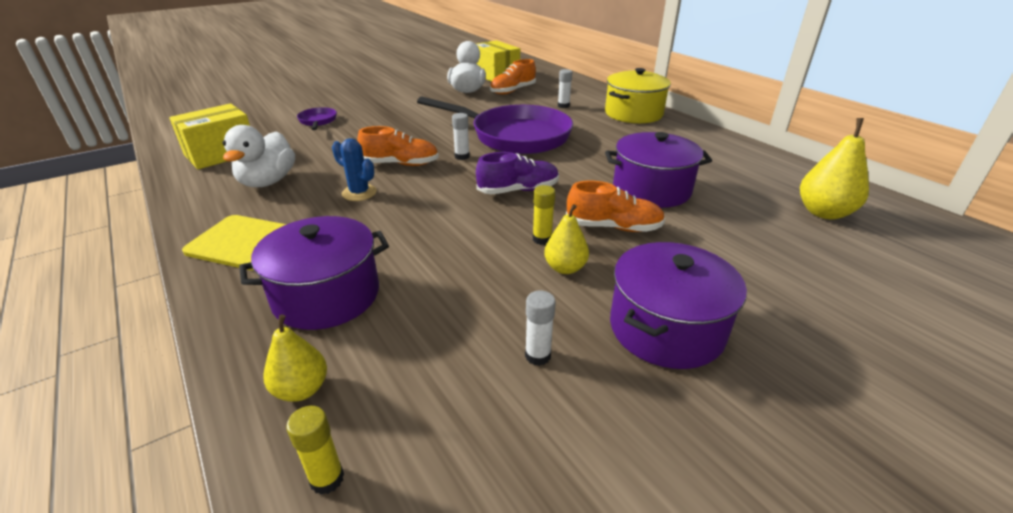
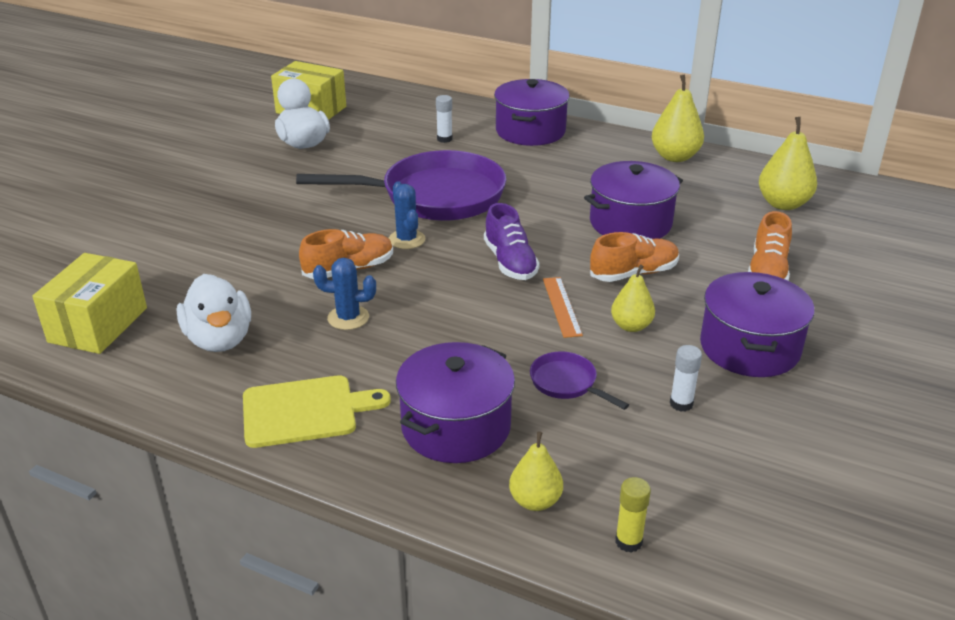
camera: 30 degrees left, 0 degrees up
purple pan [297,107,337,130] -> purple pan moved to [530,352,629,410]
white glue stick [452,113,470,160] -> blue cactus [389,182,426,249]
purple shoe [476,152,559,194] -> purple shoe turned 120 degrees clockwise [484,203,540,280]
orange shoe [490,59,536,94] -> orange shoe moved to [748,211,792,281]
yellow glue stick [533,185,555,245] -> none
yellow pot [605,68,671,123] -> purple pot [494,79,570,146]
none -> orange ruler [543,277,583,338]
none -> yellow pear [652,75,704,162]

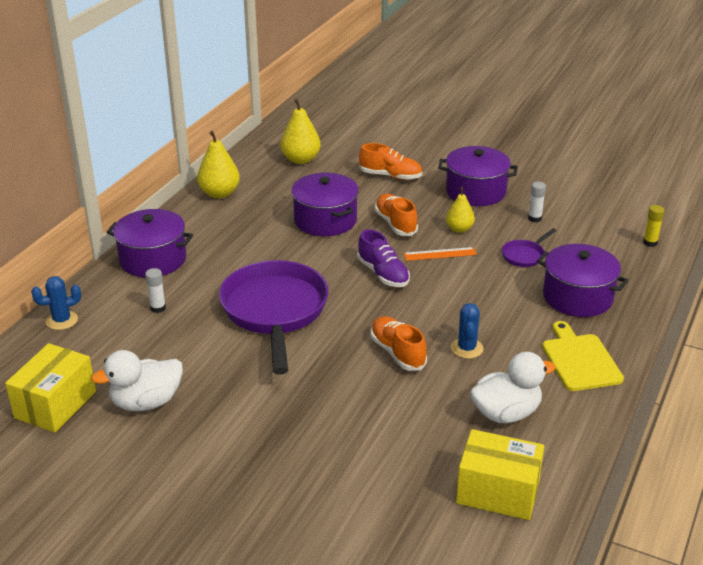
camera: 90 degrees left, 0 degrees up
blue cactus [389,182,426,249] -> blue cactus moved to [31,276,81,330]
purple shoe [484,203,540,280] -> purple shoe turned 75 degrees clockwise [357,229,410,287]
yellow pear [509,432,563,511] -> none

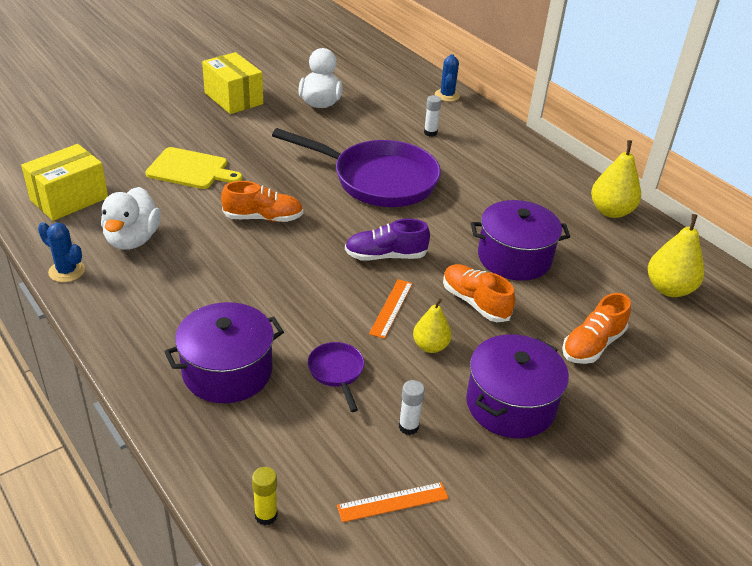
camera: 115 degrees right, 5 degrees up
yellow box [5,343,96,433] -> yellow box moved to [202,52,263,114]
purple pot [107,209,193,277] -> none
orange shoe [375,194,418,236] -> orange shoe turned 135 degrees counterclockwise [443,264,515,322]
blue cactus [451,303,484,359] -> blue cactus moved to [38,222,85,282]
yellow cutting board [542,321,624,391] -> yellow cutting board moved to [145,147,242,189]
none -> orange ruler [337,482,449,522]

